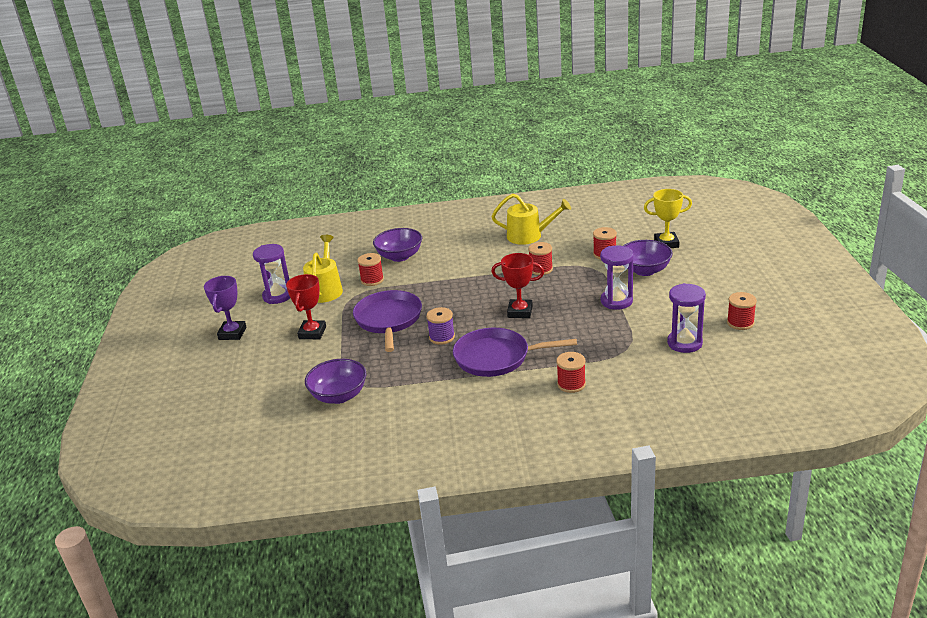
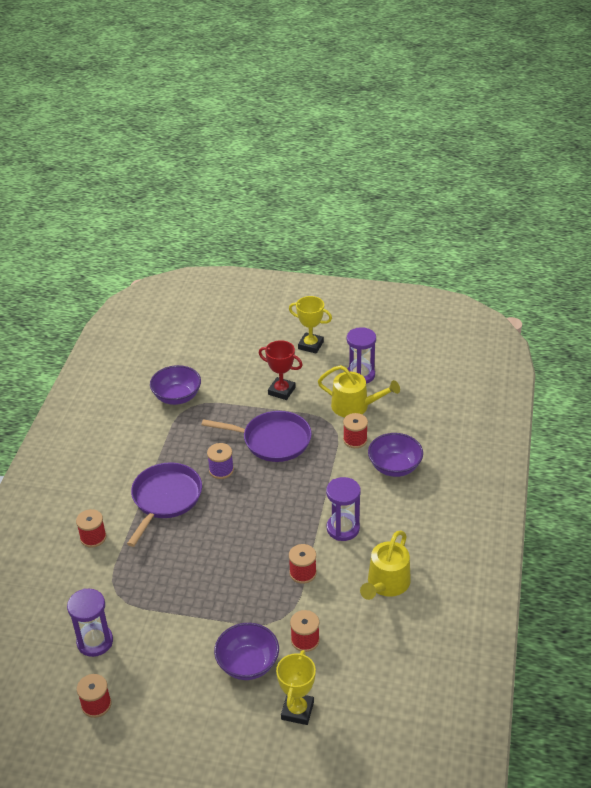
camera: 105 degrees right, 10 degrees up
purple trophy [204,276,246,340] -> yellow trophy [289,296,332,353]
red trophy [491,253,544,318] -> none
purple hourglass [600,245,634,310] -> purple hourglass moved to [326,477,361,541]

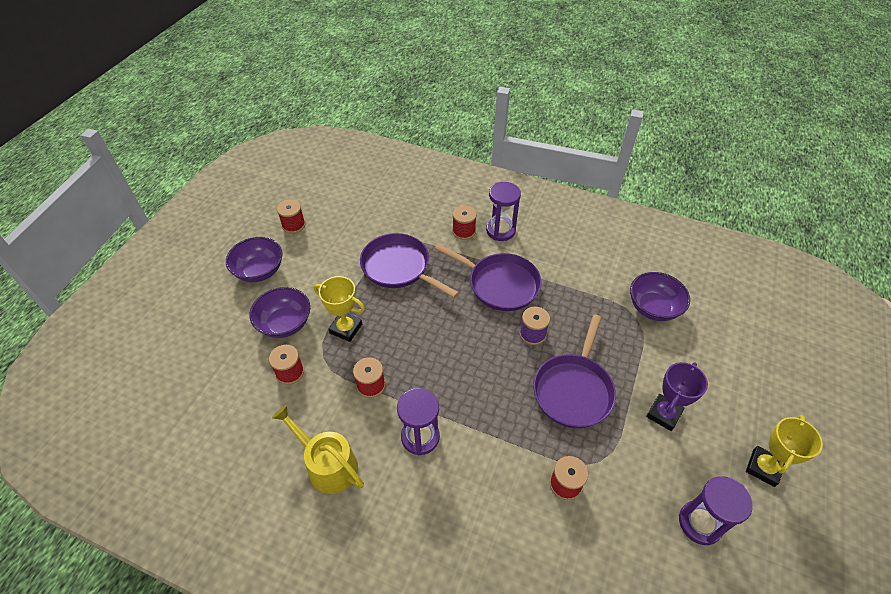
camera: 100 degrees right, 10 degrees up
purple hourglass [67,588,113,657] -> purple hourglass moved to [486,182,521,241]
red trophy [259,340,303,400] -> purple trophy [646,362,708,431]
yellow trophy [276,650,316,725] -> yellow trophy moved to [314,276,365,342]
yellow watering can [318,365,400,417] -> none
purple bowl [368,433,423,477] -> purple bowl moved to [226,237,282,282]
none -> purple pan [360,233,459,298]

